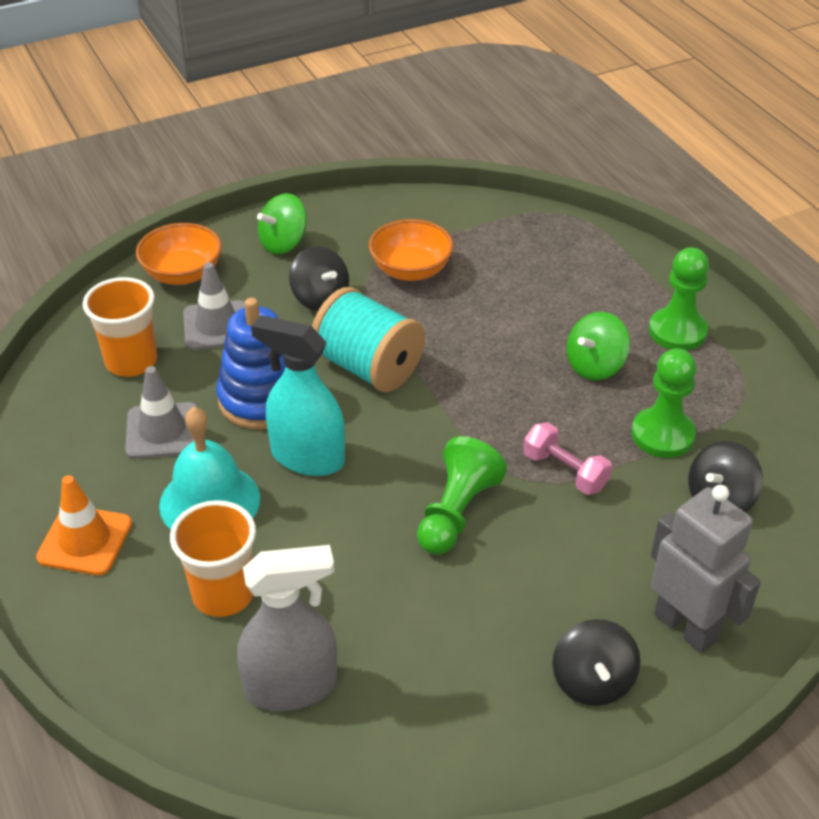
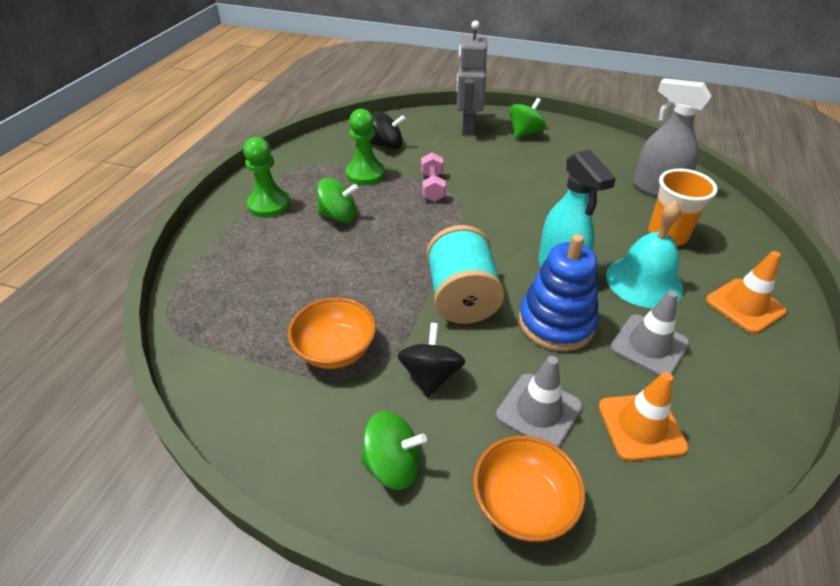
camera: 135 degrees left, 0 degrees up
orange cup [83,277,157,377] -> orange traffic cone [599,372,688,461]
green pawn [417,436,507,555] -> none
black spinning top [553,619,640,706] -> green spinning top [509,98,546,138]

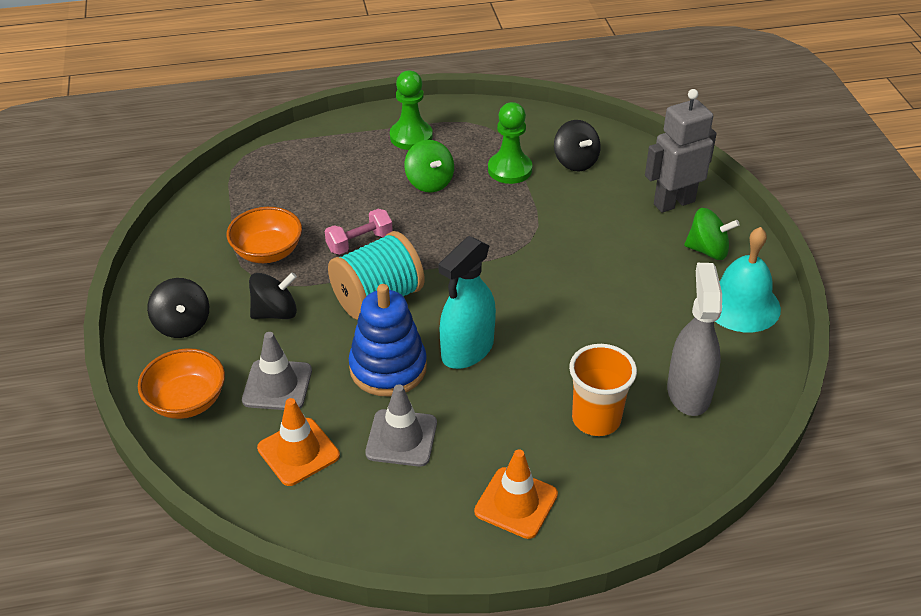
camera: 60 degrees right, 0 degrees up
green spinning top [361,411,427,490] -> black spinning top [147,278,209,338]
pink dumbbell [421,152,446,202] -> pink dumbbell moved to [325,209,393,255]
turquoise bell [606,200,683,308] -> turquoise bell moved to [715,227,781,332]

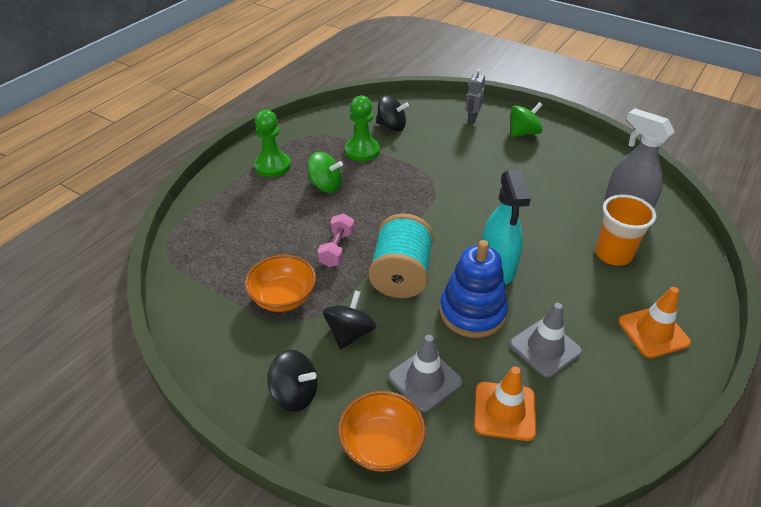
camera: 45 degrees left, 0 degrees up
grey robot [645,89,717,213] -> grey robot [465,69,485,124], size x0.58
turquoise bell [715,227,781,332] -> none

